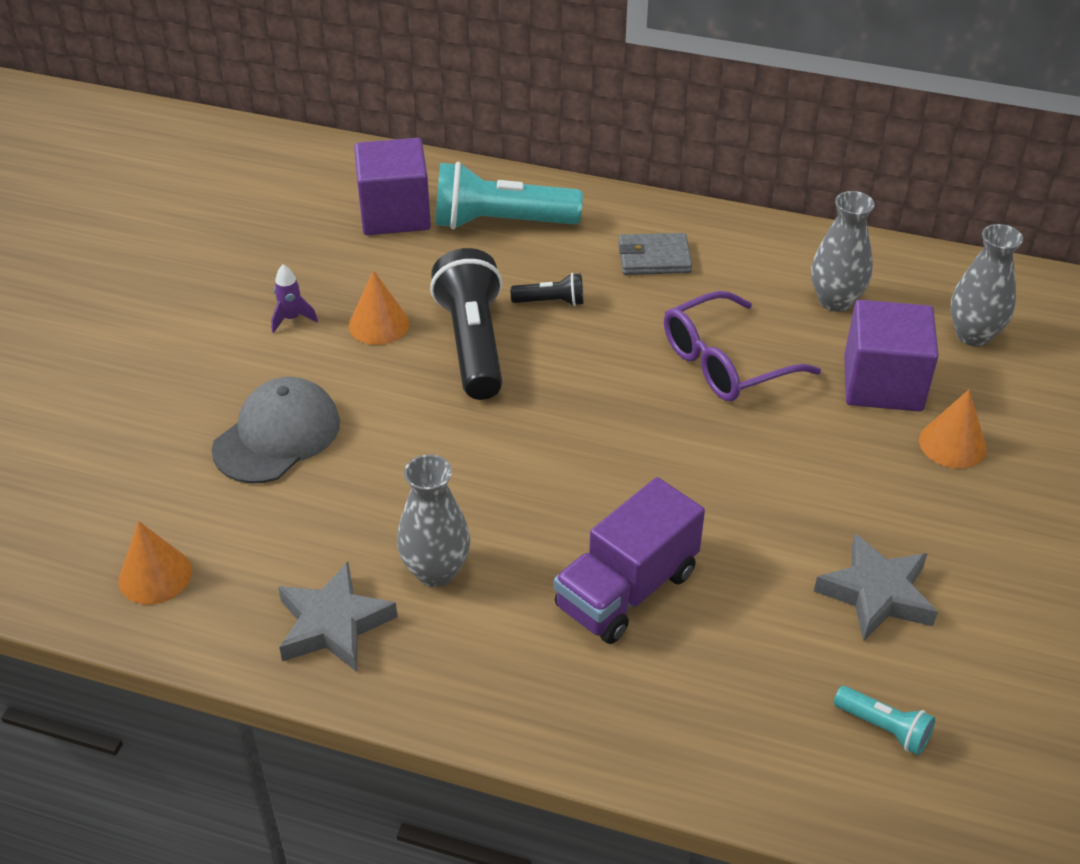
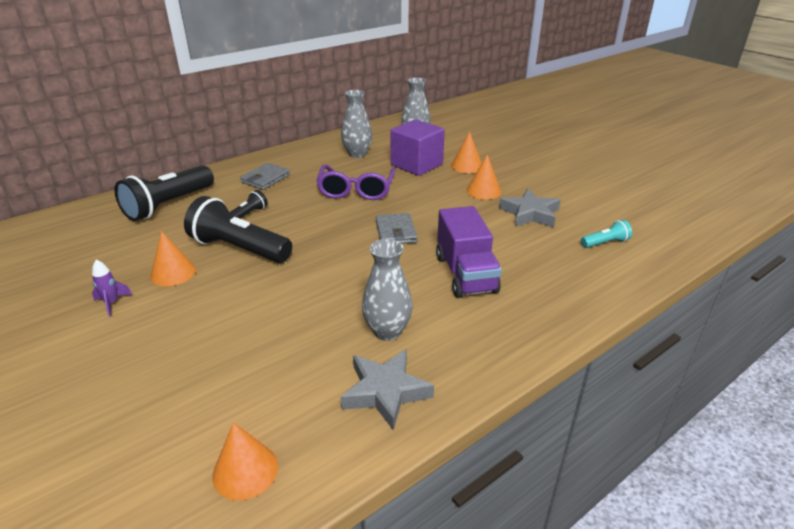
camera: 55 degrees left, 10 degrees down
grey cap [212,377,340,484] -> none
purple cube [354,138,431,235] -> none
turquoise flashlight [435,162,583,229] -> black flashlight [114,165,214,221]
none -> grey wallet [376,213,417,244]
none -> orange cone [466,155,501,200]

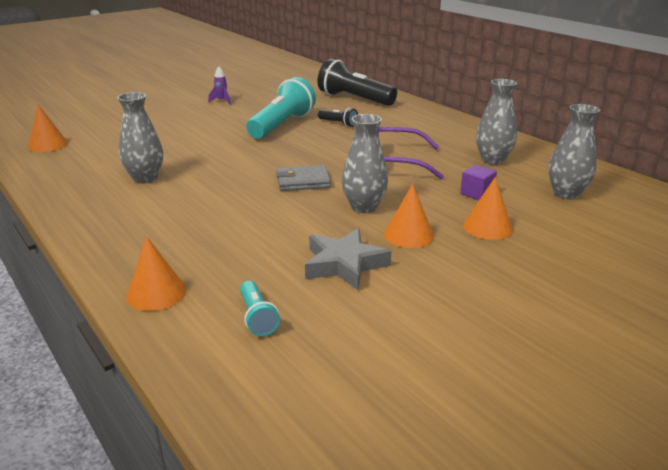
camera: 90 degrees right, 5 degrees down
orange cone [150,231,196,286] -> orange cone moved to [127,236,186,311]
black flashlight [184,196,292,263] -> turquoise flashlight [246,77,316,139]
grey wallet [240,163,290,190] -> none
grey star [340,349,434,430] -> none
purple cube [391,119,445,176] -> purple cube [460,165,497,200], size x0.47
purple truck [436,206,502,298] -> none
none -> grey vase [342,114,388,213]

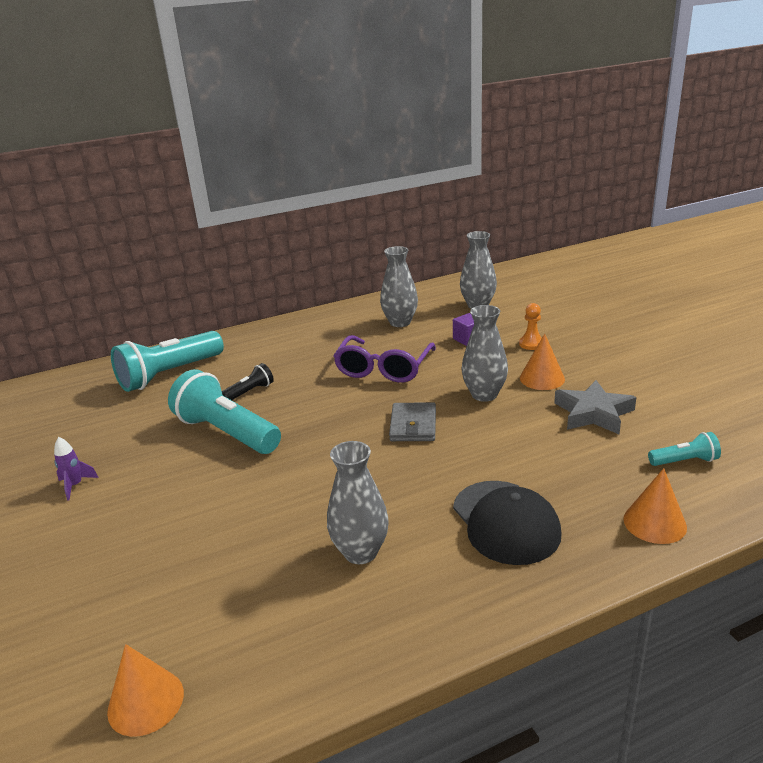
camera: 75 degrees left, 0 degrees up
black flashlight [318,59,397,106] -> turquoise flashlight [111,331,224,392]
orange cone [463,177,513,240] -> orange pawn [519,303,542,350]
none -> black cap [453,481,562,565]

